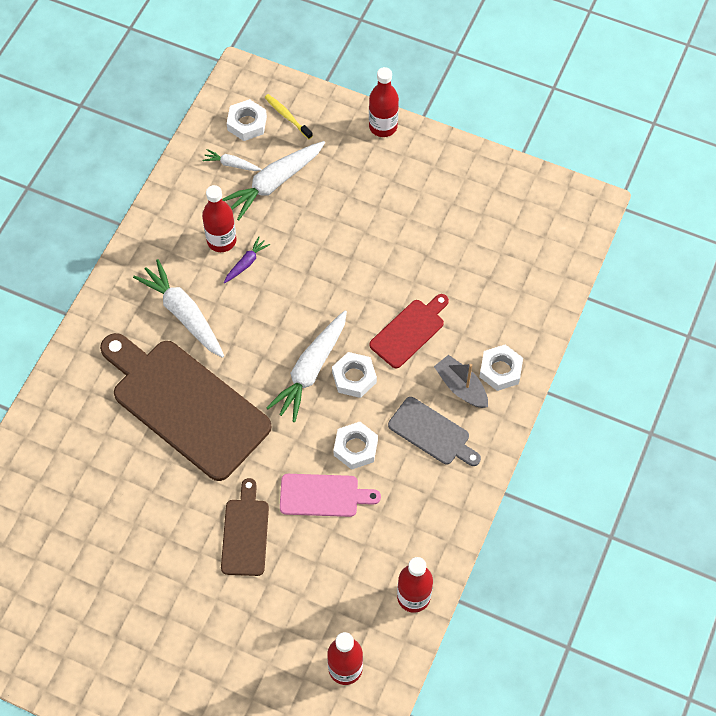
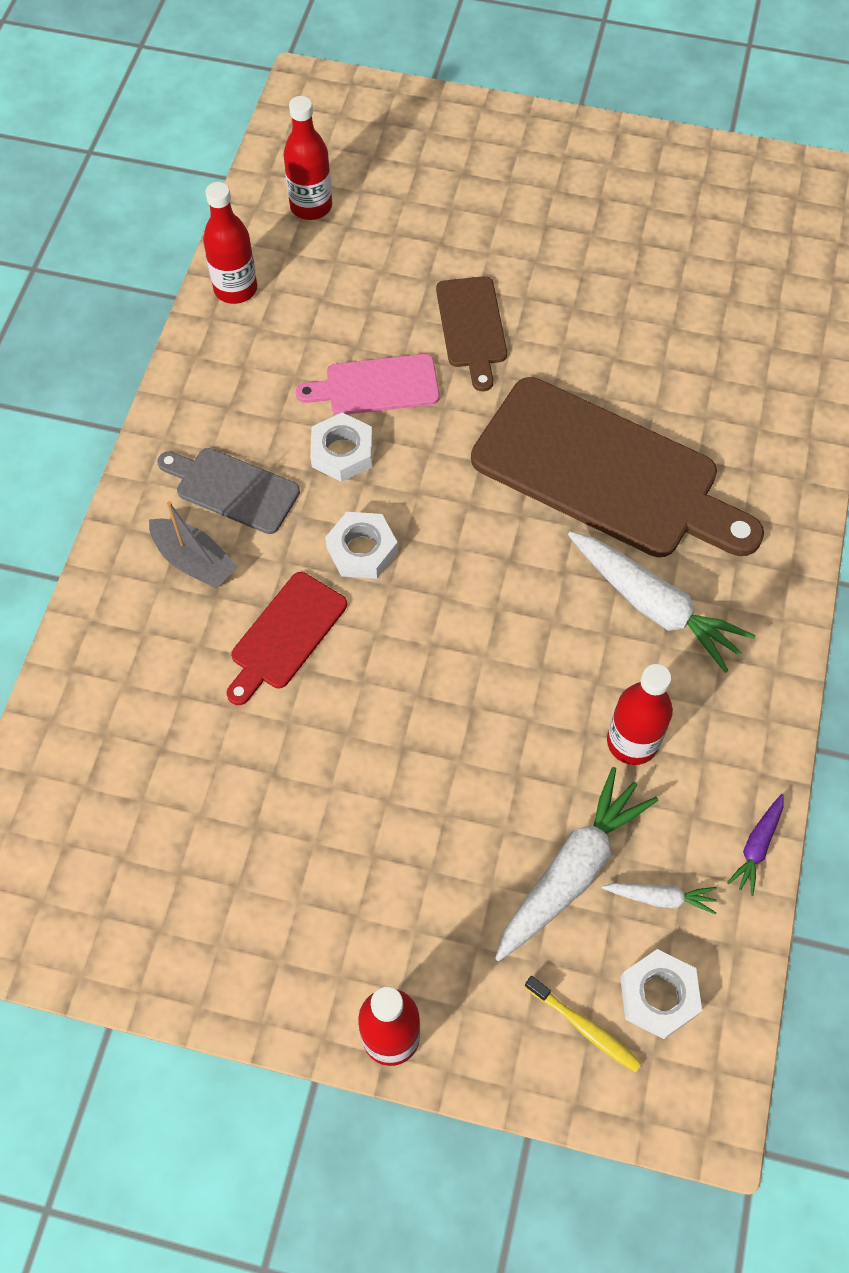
camera: 170 degrees right, 0 degrees up
purple carrot [224,237,270,283] -> purple carrot moved to [727,794,784,896]
white carrot [266,310,347,422] -> none
white nut [479,345,523,391] -> none

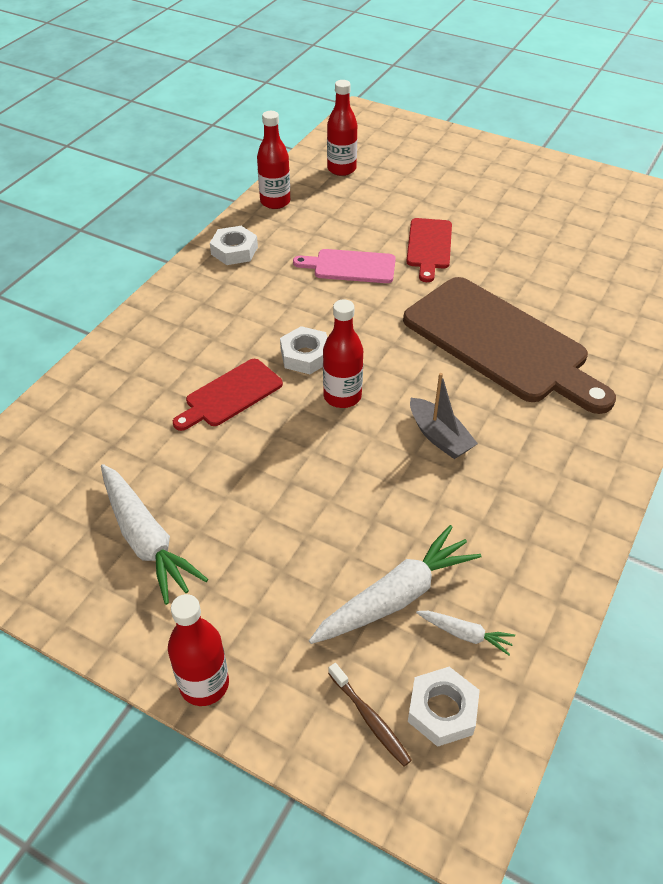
camera: 15 degrees right, 15 degrees down
grey boat [149,501,238,589] -> grey boat moved to [410,373,478,459]
grey cutting board [157,448,300,534] -> none
white nut [310,412,373,482] -> white nut moved to [210,226,258,265]
brown cutting board [436,276,507,391] -> red cutting board [406,218,452,282]
yellow toothbrush [525,976,642,1073] -> brown toothbrush [328,663,412,767]
white carrot [568,531,756,673] -> white carrot moved to [101,464,208,605]
red bottle [607,664,673,765] -> red bottle moved to [323,299,363,408]
purple carrot [727,794,784,896] -> none

